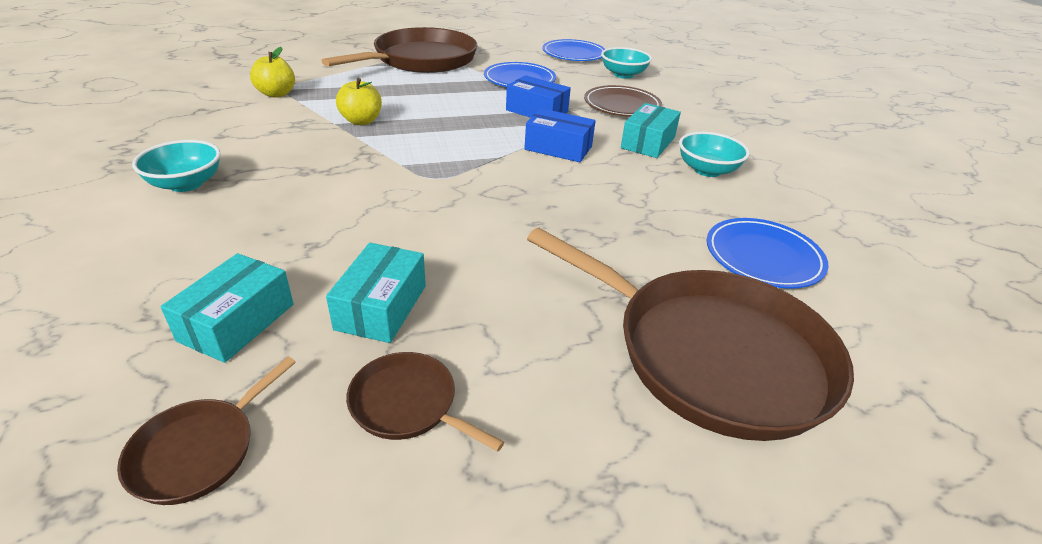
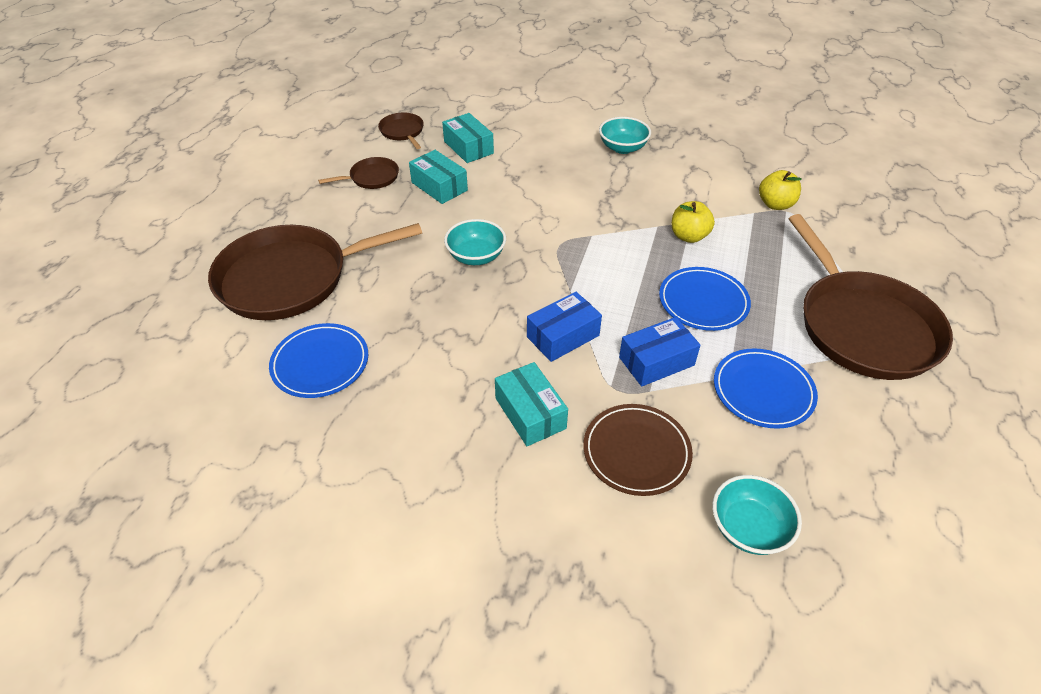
camera: 125 degrees right, 10 degrees up
blue plate [542,39,605,61] -> blue plate moved to [659,267,751,331]
turquoise bowl [679,131,750,177] -> turquoise bowl moved to [444,219,506,265]

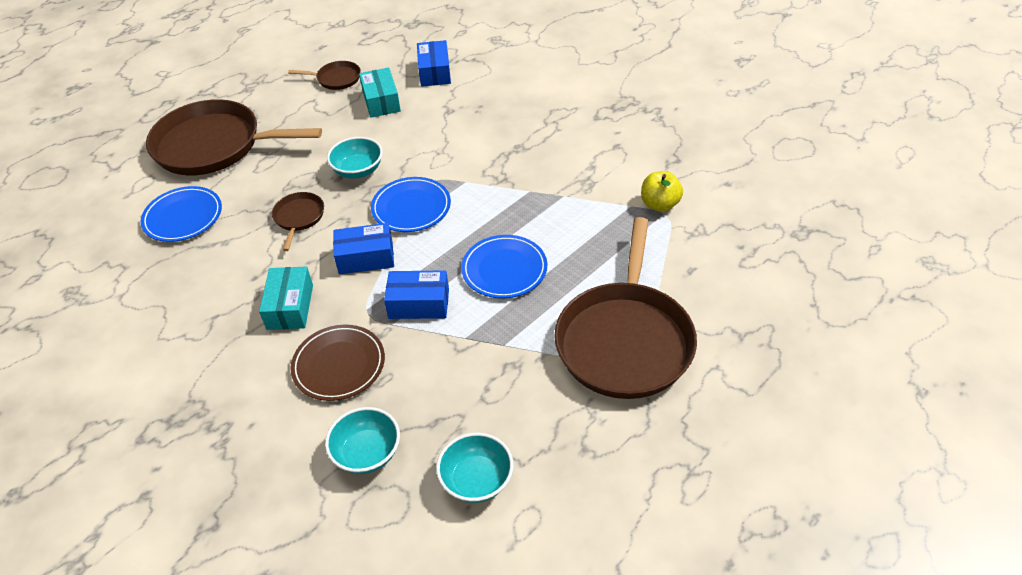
camera: 30 degrees right, 0 degrees up
brown pan [378,113,424,149] -> brown pan moved to [272,192,324,251]
turquoise box [442,113,494,163] -> blue box [417,40,451,87]
turquoise bowl [599,117,651,154] -> turquoise bowl moved to [436,433,513,503]
yellow apple [671,201,715,243] -> none
blue plate [714,348,818,429] -> blue plate moved to [371,177,451,232]

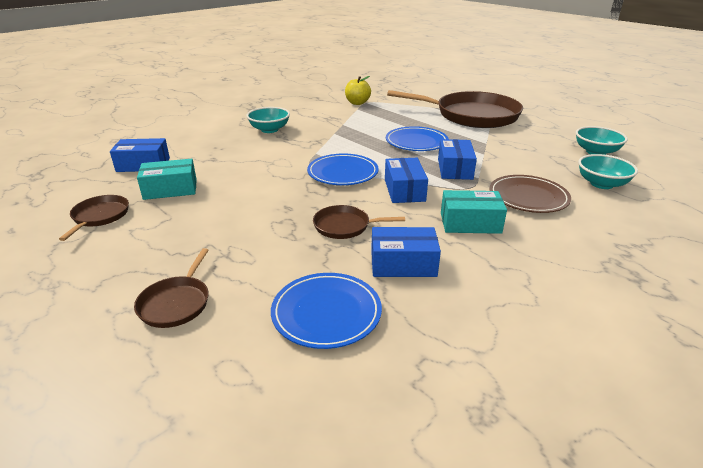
camera: 90 degrees left, 15 degrees down
brown pan [146,99,322,175] -> brown pan [134,248,209,328], size x0.44
turquoise bowl [327,137,383,179] -> turquoise bowl moved to [246,107,290,133]
none -> blue box [371,227,441,277]

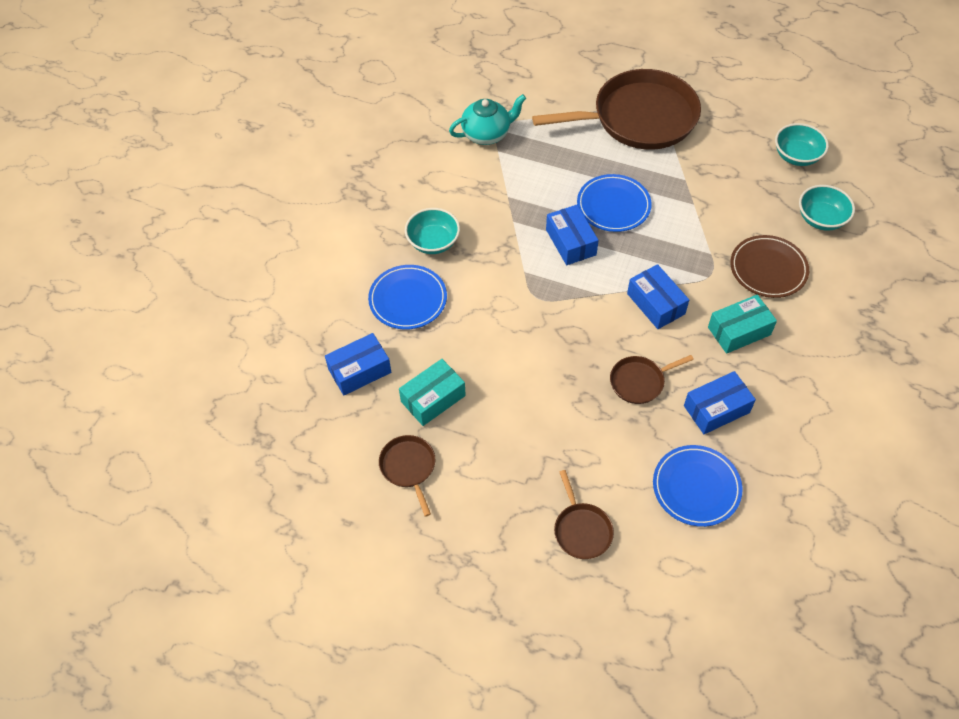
camera: 25 degrees left, 25 degrees up
blue plate [307,154,379,185] -> blue plate moved to [368,265,447,330]
yellow apple [345,76,371,105] -> turquoise teapot [449,94,526,145]
blue box [438,139,477,180] -> blue box moved to [546,205,599,265]

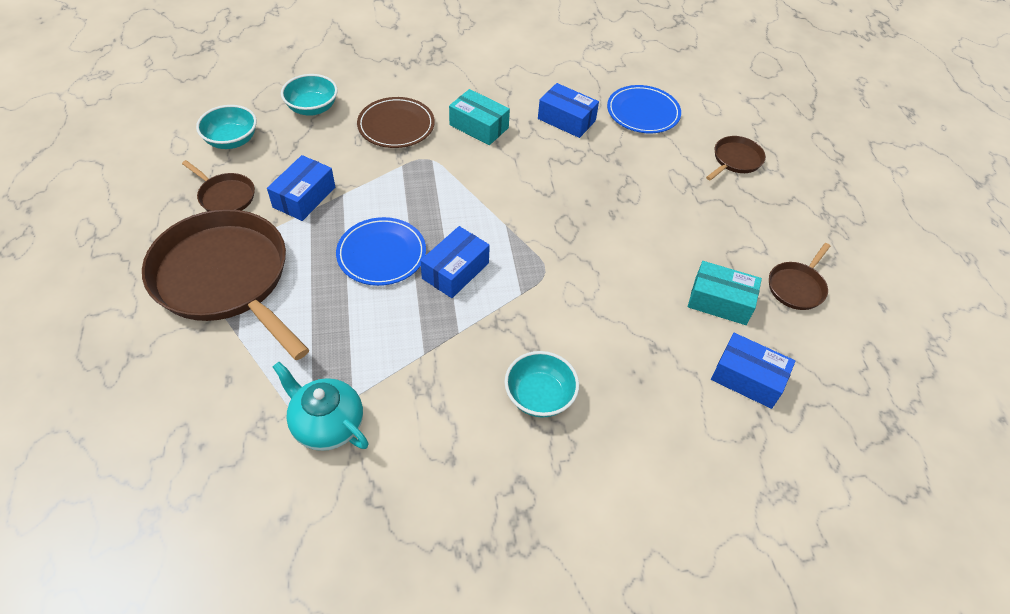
camera: 125 degrees left, 5 degrees down
blue plate [368,265,447,330] -> none
brown pan [610,355,694,404] -> brown pan moved to [182,160,255,211]
blue box [627,264,689,329] -> blue box moved to [267,155,335,221]

